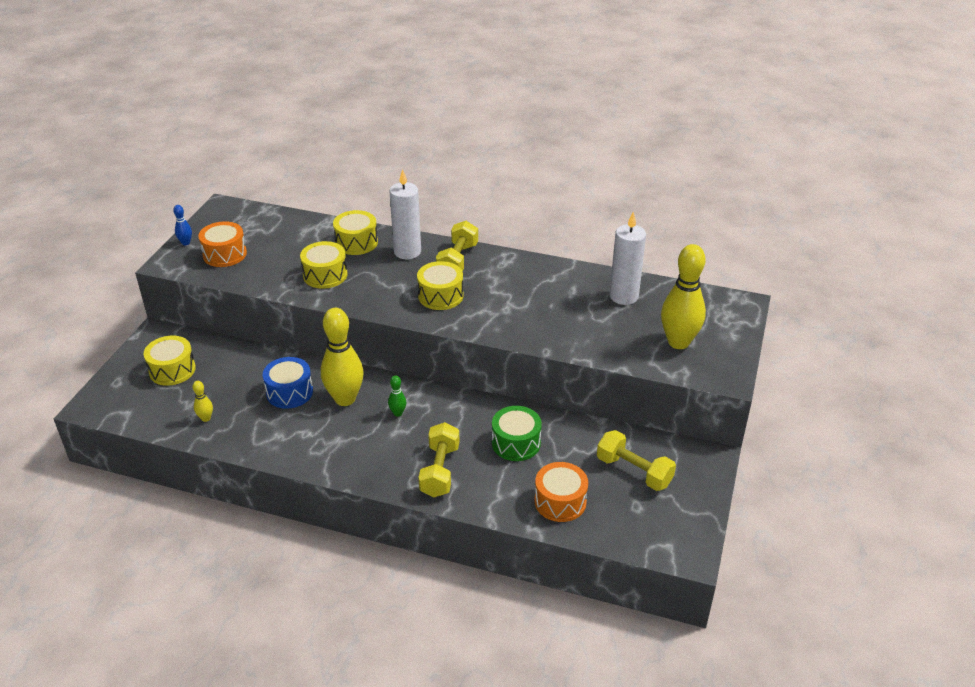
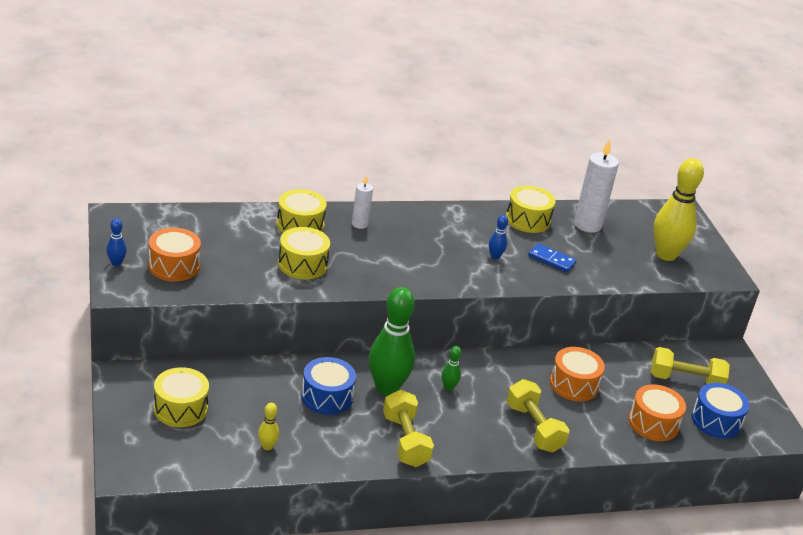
camera: 35 degrees left, 5 degrees down
yellow bowling pin [321,308,364,406] -> green bowling pin [369,287,415,396]
white candle [389,169,421,259] -> white candle [352,175,373,229], size x0.56
yellow drum [417,261,463,310] -> yellow drum moved to [506,186,556,233]
yellow dumbbell [436,221,478,271] -> yellow dumbbell moved to [383,390,434,467]
green drum [492,406,542,461] -> orange drum [550,347,605,401]
none -> blue bowling pin [489,215,508,259]
none -> blue domino [528,243,577,273]
none -> blue drum [692,383,750,439]

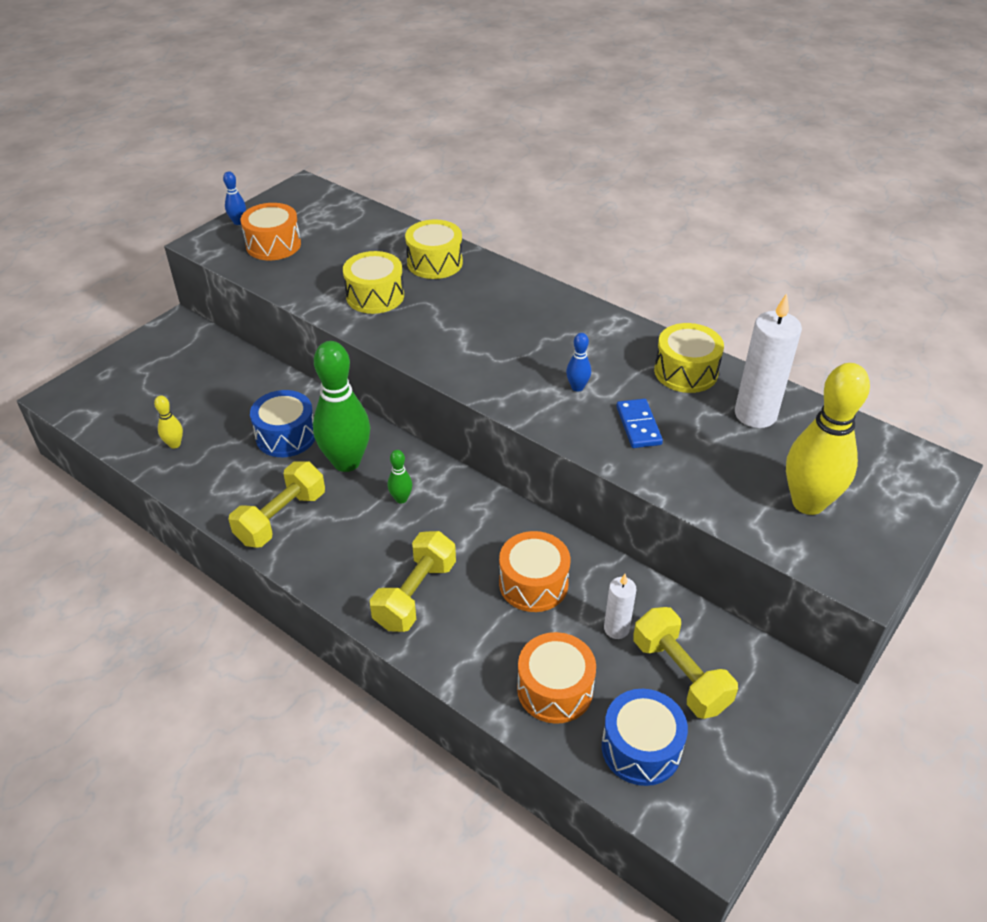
camera: 55 degrees right, 10 degrees up
yellow drum [154,367,209,427] -> none
white candle [352,175,373,229] -> white candle moved to [604,574,636,639]

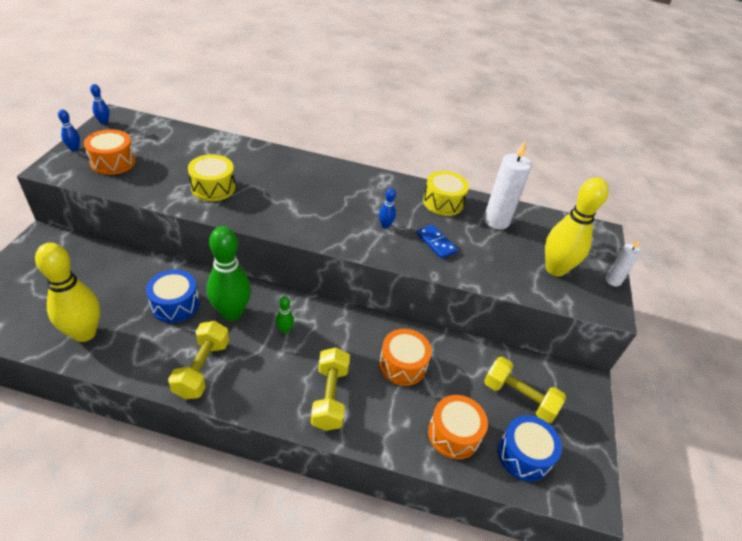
camera: 30 degrees left, 0 degrees up
yellow bowling pin [154,396,183,449] -> yellow bowling pin [35,243,100,342], size x2.32
yellow drum [405,220,463,279] -> none
white candle [604,574,636,639] -> white candle moved to [605,240,641,287]
none -> blue bowling pin [90,84,110,124]

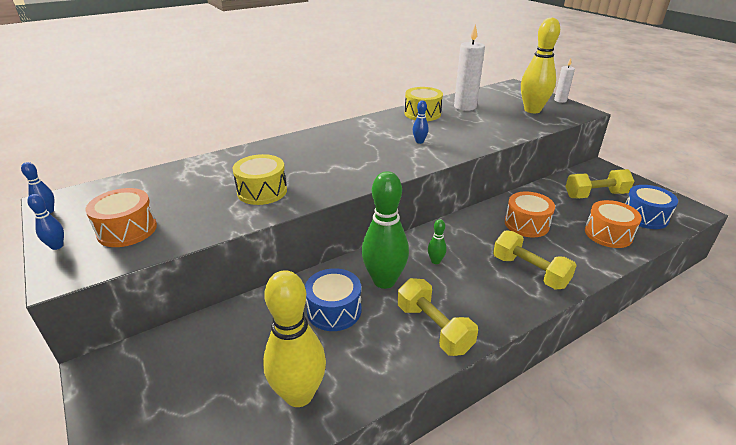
camera: 40 degrees left, 10 degrees down
blue domino [417,225,458,259] -> none

